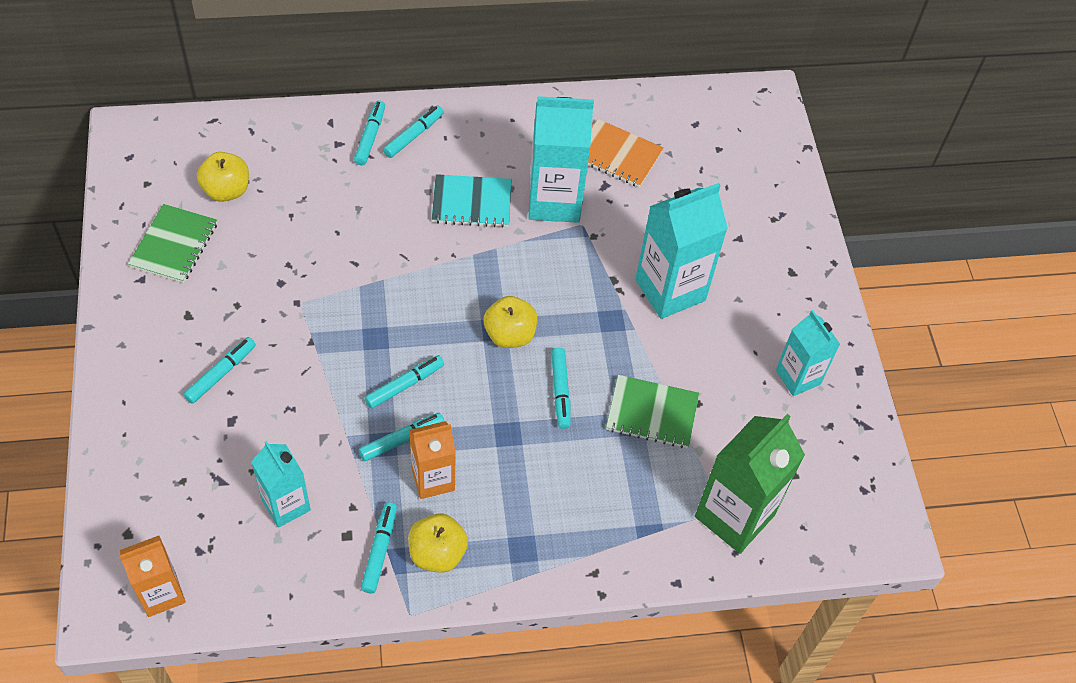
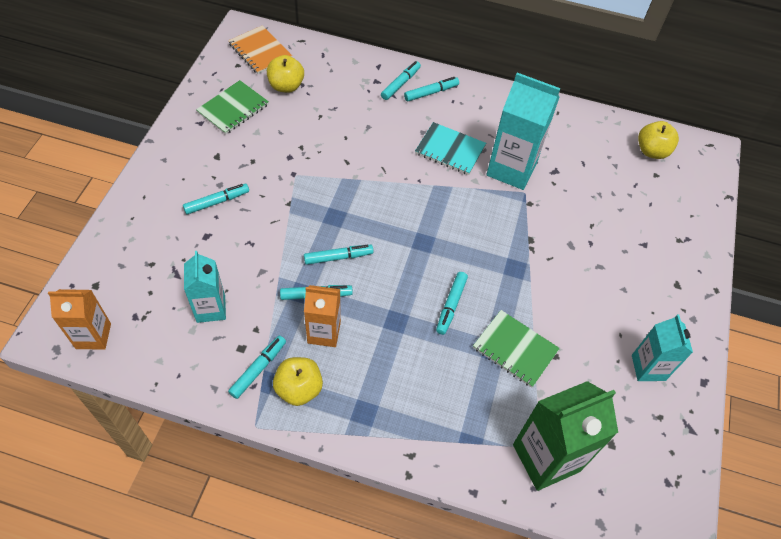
camera: 25 degrees right, 0 degrees up
yellow apple [484,296,537,348] -> yellow apple moved to [638,121,679,159]
orange notebook [588,119,664,188] -> orange notebook moved to [228,25,292,74]
turquoise carton [635,183,728,319] -> none

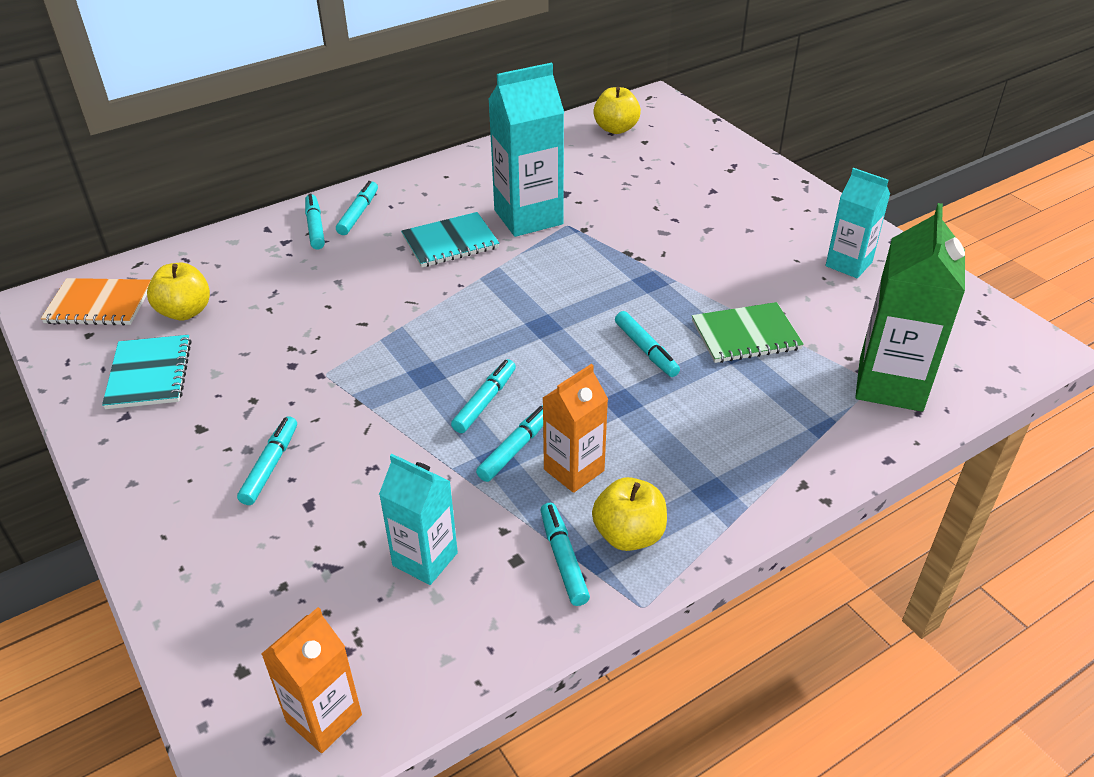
camera: 45 degrees left, 15 degrees down
green notebook [196,80,269,134] -> turquoise notebook [102,335,191,409]

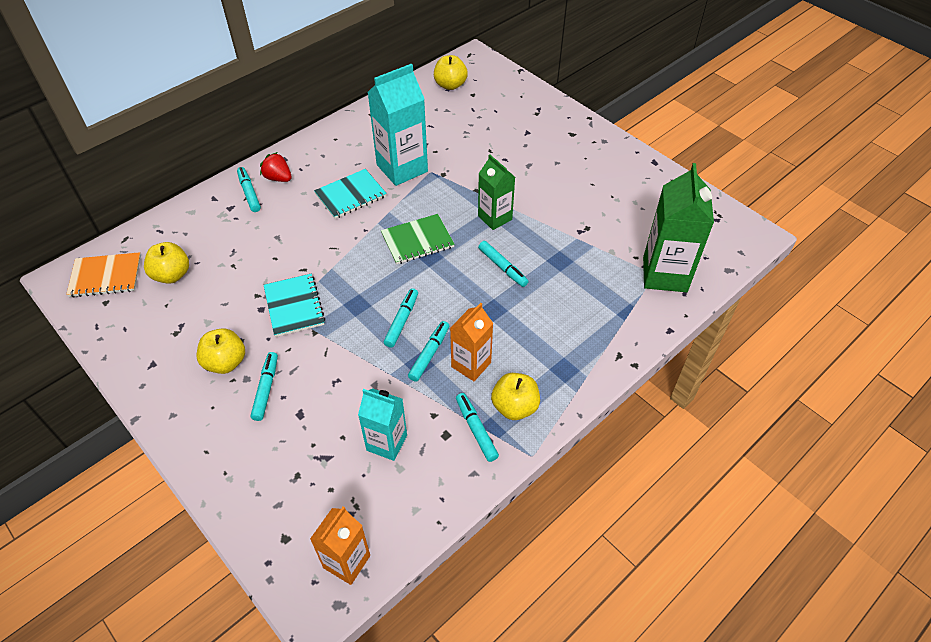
camera: 10 degrees left, 10 degrees up
turquoise notebook [102,335,191,409] -> turquoise notebook moved to [264,274,325,337]
turquoise marker [336,181,378,235] -> red strawberry [260,152,292,182]
green notebook [692,302,804,363] -> green notebook moved to [381,214,455,264]
turquoise carton [825,168,890,278] -> none
none -> yellow apple [197,328,245,374]
none -> green carton [478,154,515,230]

